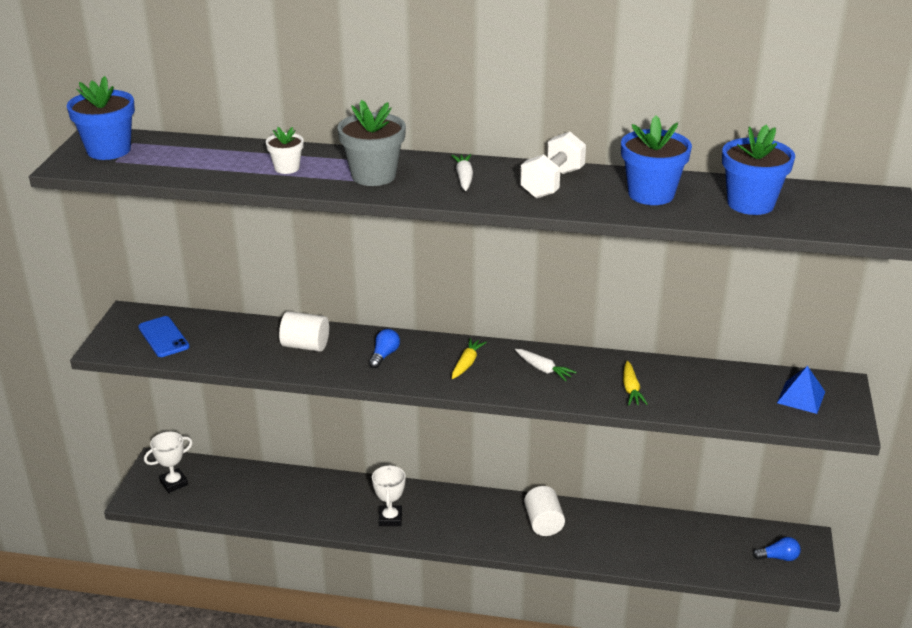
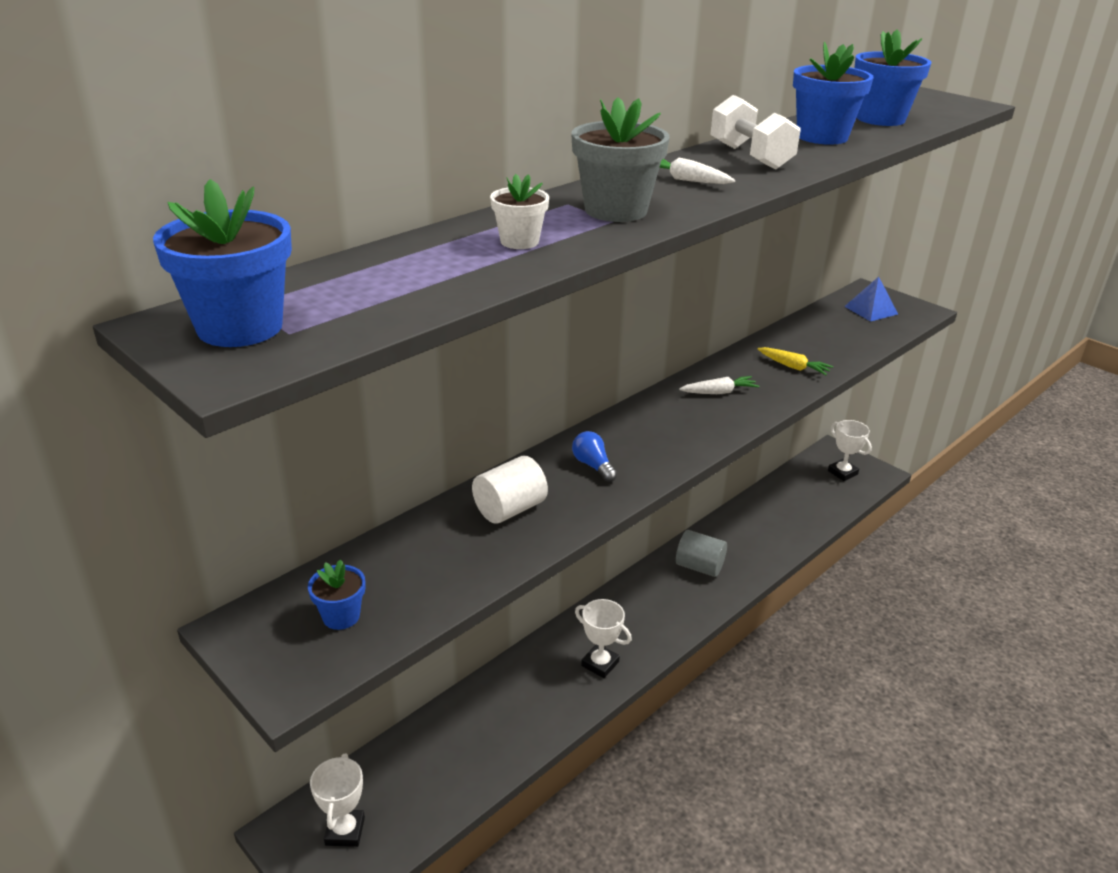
camera: 55 degrees left, 0 degrees up
blue phone [138,316,190,357] -> blue flower pot [308,560,365,630]
yellow carrot [452,338,487,379] -> none
white cylinder [524,486,565,536] -> grey cylinder [676,530,727,577]
blue light bulb [753,537,801,561] -> white trophy [828,420,872,481]

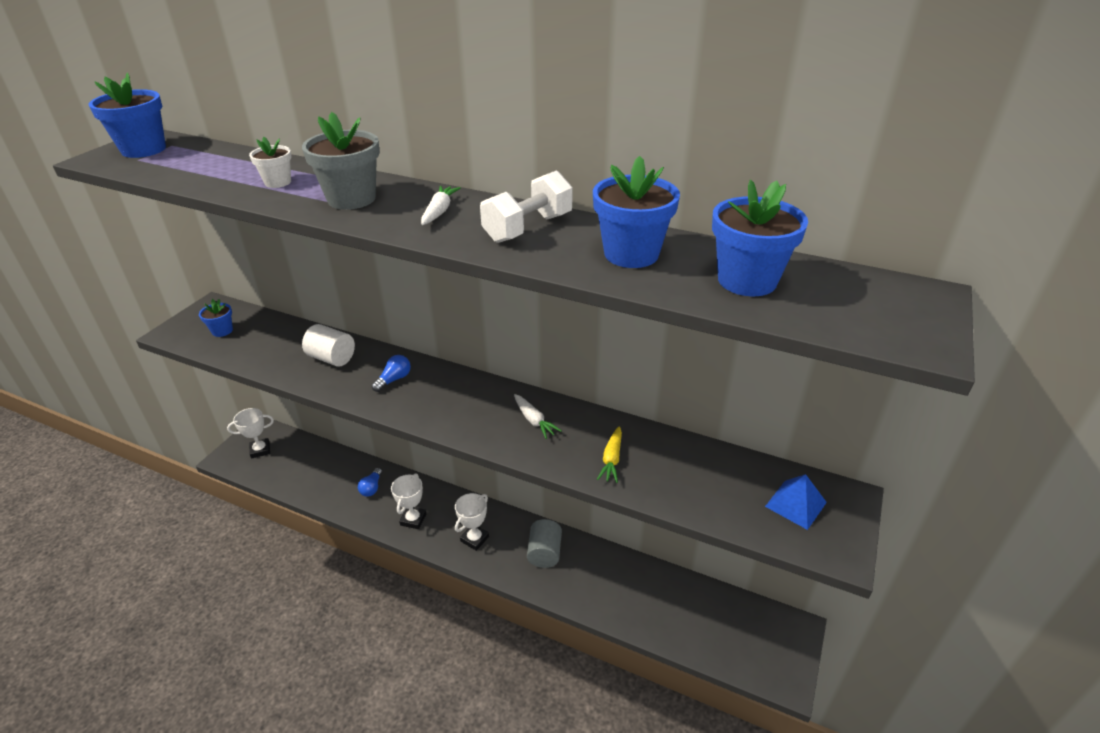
camera: 70 degrees right, 5 degrees up
white trophy [828,420,872,481] -> white trophy moved to [455,493,489,551]
none -> blue light bulb [358,468,382,497]

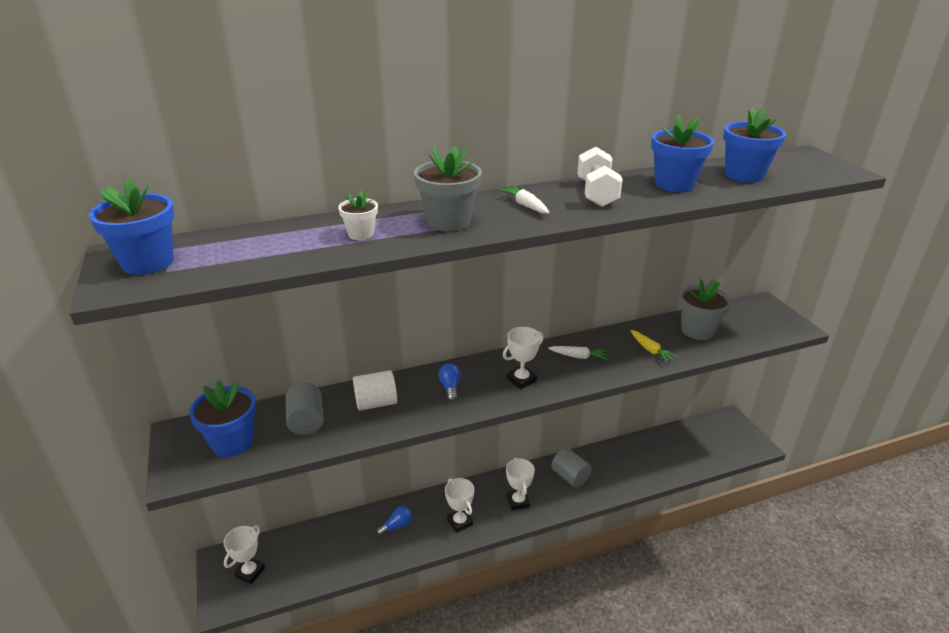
camera: 45 degrees left, 5 degrees down
blue flower pot [199,299,233,337] -> blue flower pot [189,380,256,457], size x1.77
blue light bulb [358,468,382,497] -> blue light bulb turned 90 degrees counterclockwise [376,506,412,536]
blue pyramid [765,474,827,530] -> none
none -> grey cylinder [286,383,324,435]
none -> white trophy [503,327,544,389]
none -> grey flower pot [679,279,732,340]

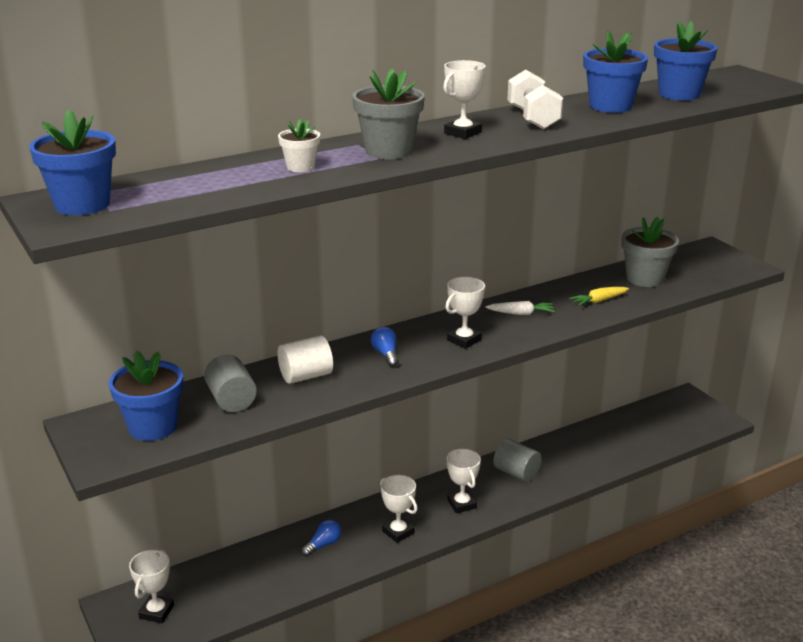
camera: 10 degrees left, 5 degrees down
white carrot [498,186,550,214] -> white trophy [443,60,486,139]
yellow carrot [631,330,678,363] -> yellow carrot turned 105 degrees clockwise [569,287,629,306]

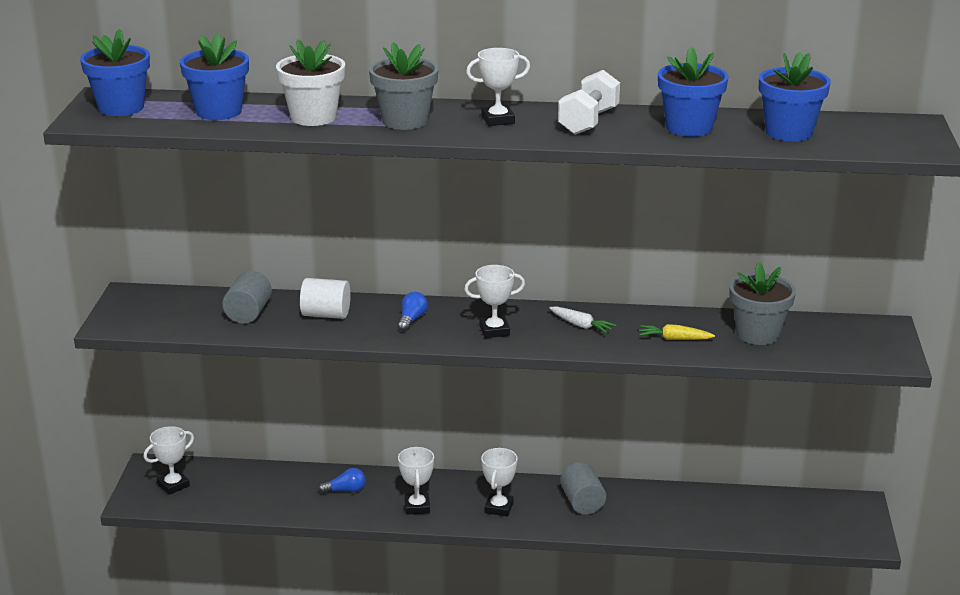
camera: 35 degrees right, 0 degrees up
blue flower pot [109,350,183,441] -> blue flower pot moved to [180,33,249,120]
white flower pot [278,119,320,172] -> white flower pot [276,39,345,126], size x1.77

